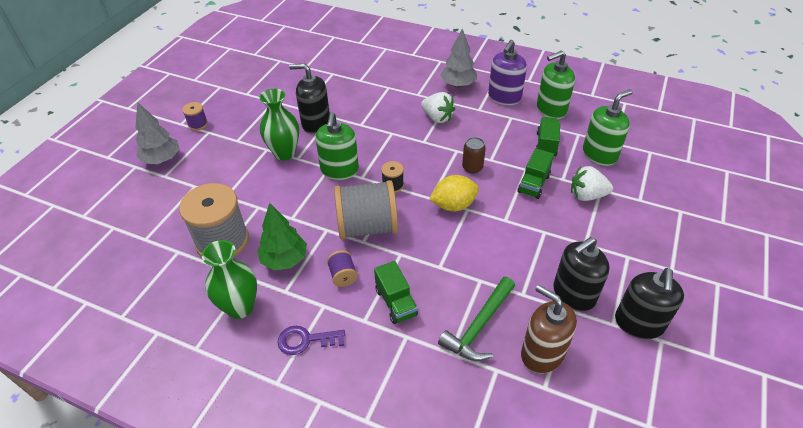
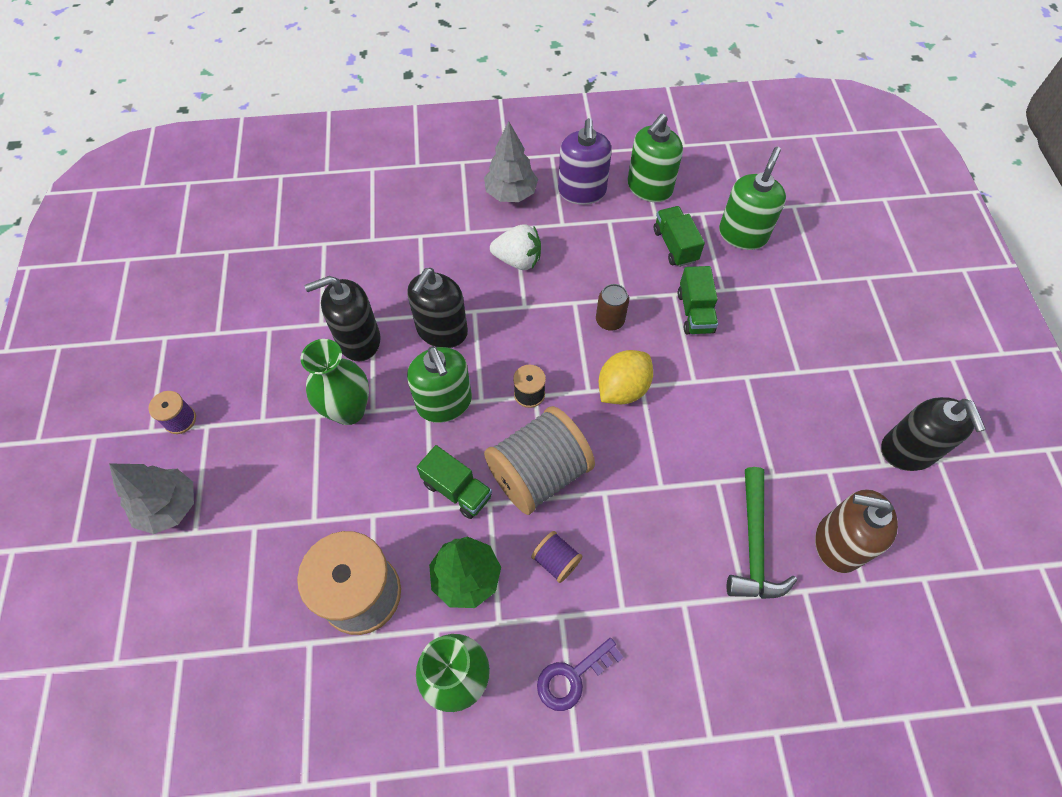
camera: 30 degrees left, 15 degrees up
green truck [374,261,418,324] -> green truck moved to [417,445,492,519]
black soap dispenser [553,237,610,312] -> black soap dispenser moved to [407,268,468,348]
white strawberry [571,166,613,201] -> none

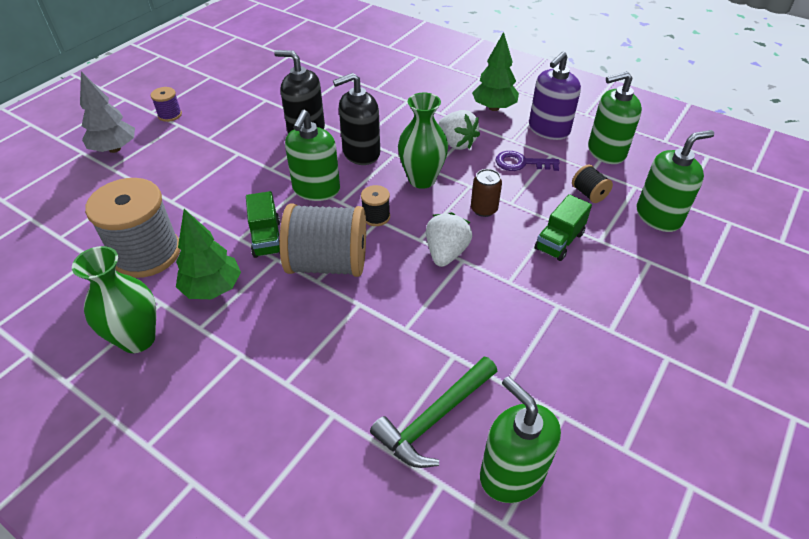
camera: 40 degrees right, 15 degrees down
green vase [301,339,369,425] -> green vase moved to [398,93,448,189]
grey tree [484,121,538,202] -> green tree [472,32,519,111]
purple spool [531,531,583,583] -> none
purple key [537,638,624,711] -> purple key moved to [495,151,560,171]
yellow lemon [599,350,653,404] -> white strawberry [426,212,472,267]
green truck [654,206,705,267] -> black spool [572,165,613,203]
brown soap dispenser [815,489,898,573] -> green soap dispenser [480,376,561,503]
black soap dispenser [881,397,986,471] -> none

